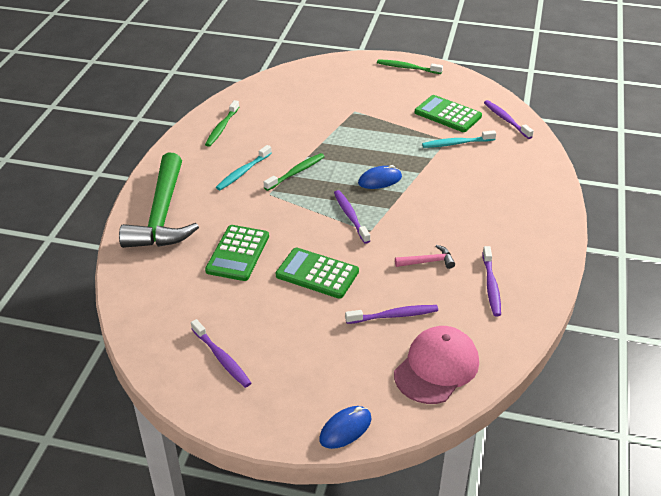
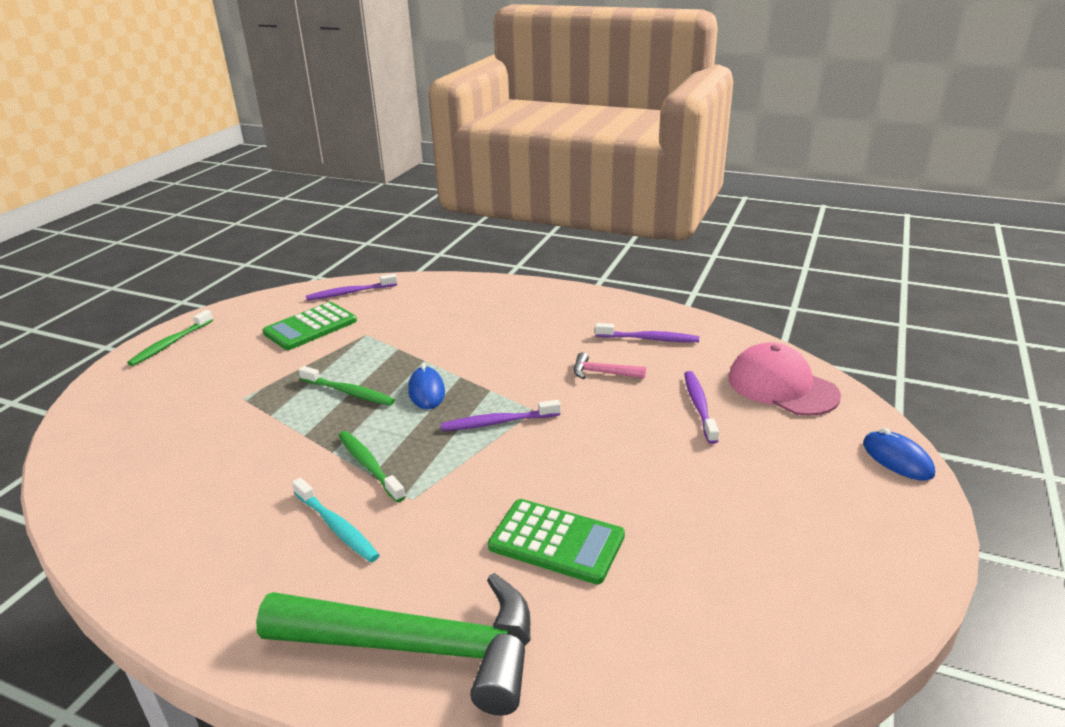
camera: 80 degrees left, 10 degrees down
purple toothbrush [191,319,251,388] -> none
green toothbrush [205,100,239,147] -> green toothbrush moved to [299,366,395,406]
green calculator [276,247,359,299] -> none
pink hammer [395,245,455,269] -> pink hammer turned 75 degrees counterclockwise [574,352,646,379]
turquoise toothbrush [422,130,496,148] -> none

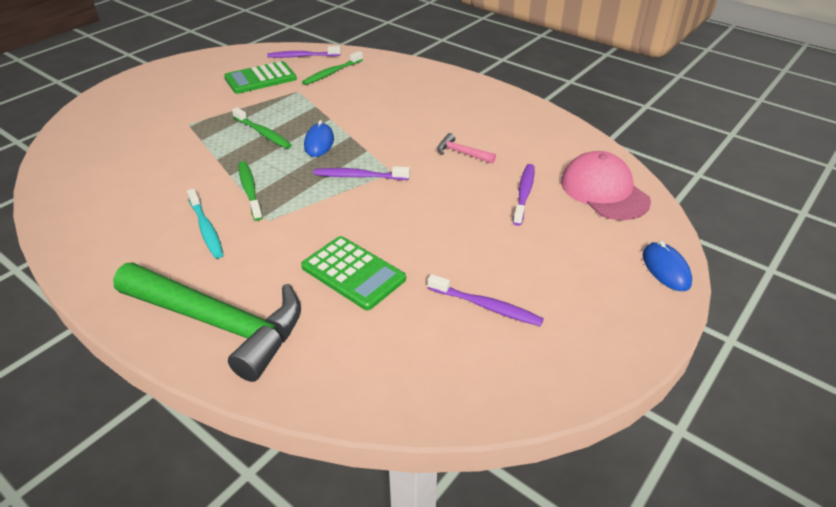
camera: 15 degrees right, 10 degrees up
green toothbrush [127,310,213,366] -> green toothbrush moved to [302,51,363,85]
purple toothbrush [595,323,699,342] -> purple toothbrush moved to [427,274,544,326]

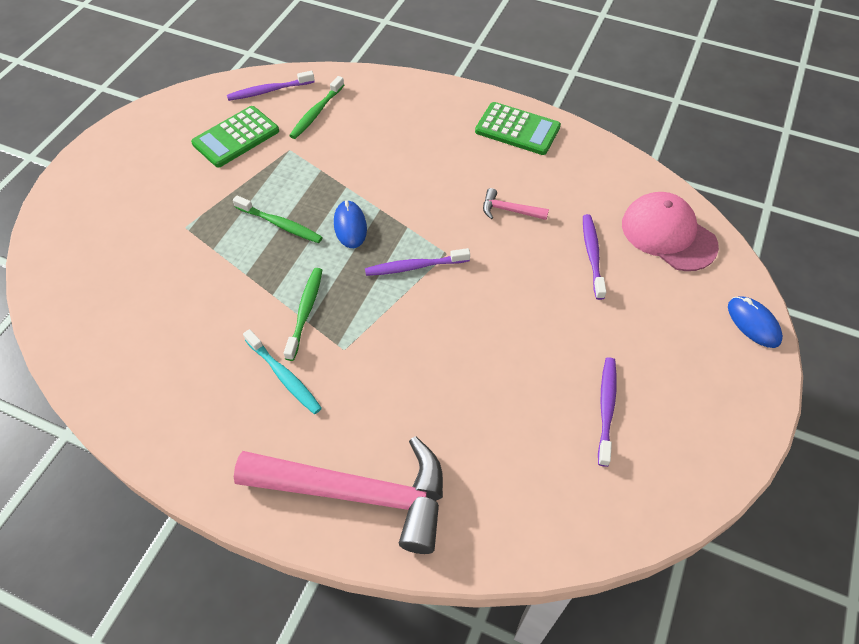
camera: 15 degrees left, 15 degrees up
green hammer [113,262,301,382] -> pink hammer [234,436,443,554]
green toothbrush [238,161,263,221] -> green toothbrush turned 45 degrees clockwise [284,268,322,361]
green calculator [301,236,406,310] -> green calculator moved to [475,102,561,155]
purple toothbrush [427,274,544,326] -> purple toothbrush turned 90 degrees counterclockwise [598,357,617,467]

